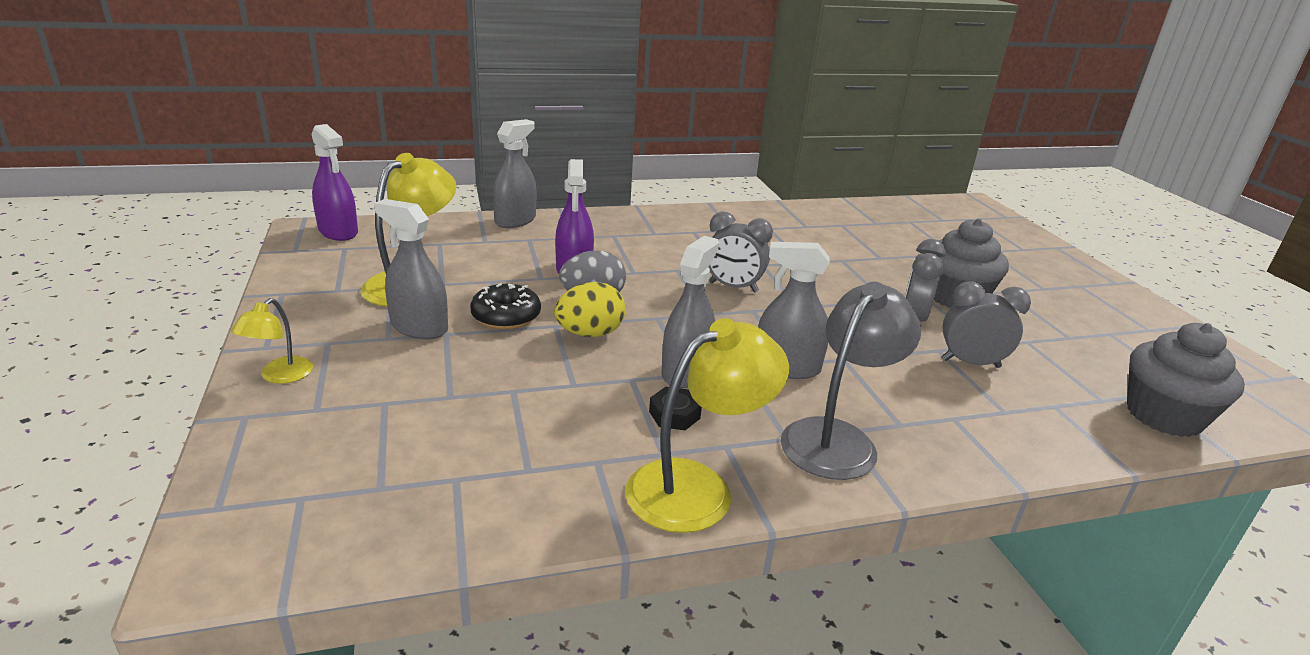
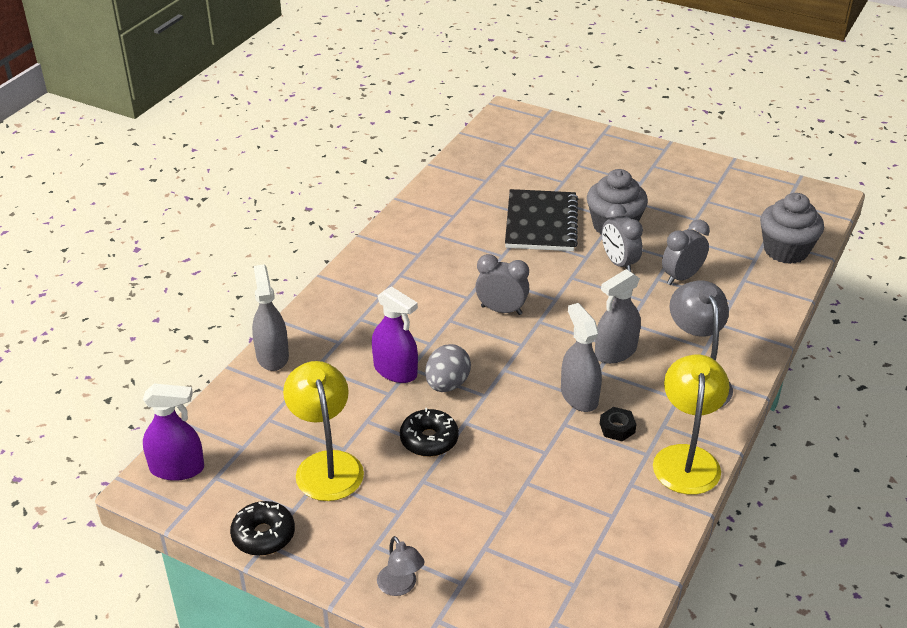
camera: 45 degrees left, 10 degrees up
yellow lamp [231,298,313,384] -> grey lamp [377,536,425,596]
grey spray bottle [374,199,448,339] -> none
yellow egg [554,282,625,337] -> none
grey clock [709,211,773,292] -> grey clock turned 135 degrees counterclockwise [475,254,529,315]
none -> black donut [230,501,295,556]
none -> black notebook [505,189,578,251]

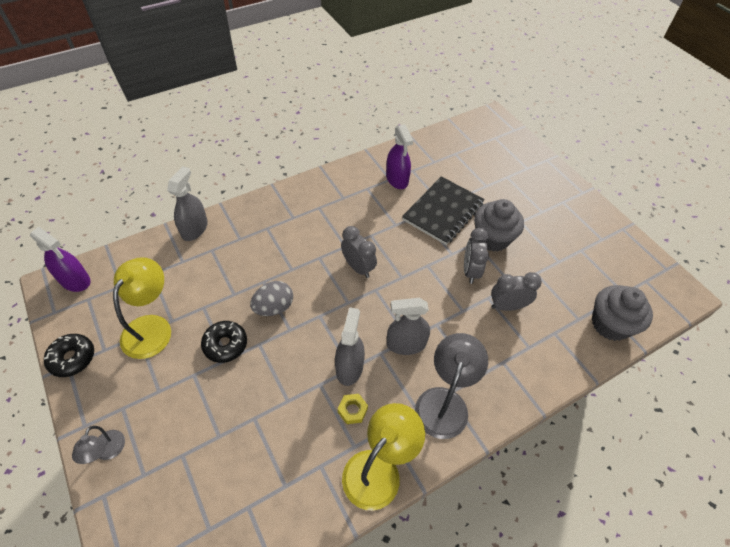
camera: 30 degrees right, 15 degrees up
purple spray bottle [372,286,418,383] -> purple spray bottle moved to [386,124,414,189]
black nut [600,407,636,441] -> yellow nut [338,394,368,424]

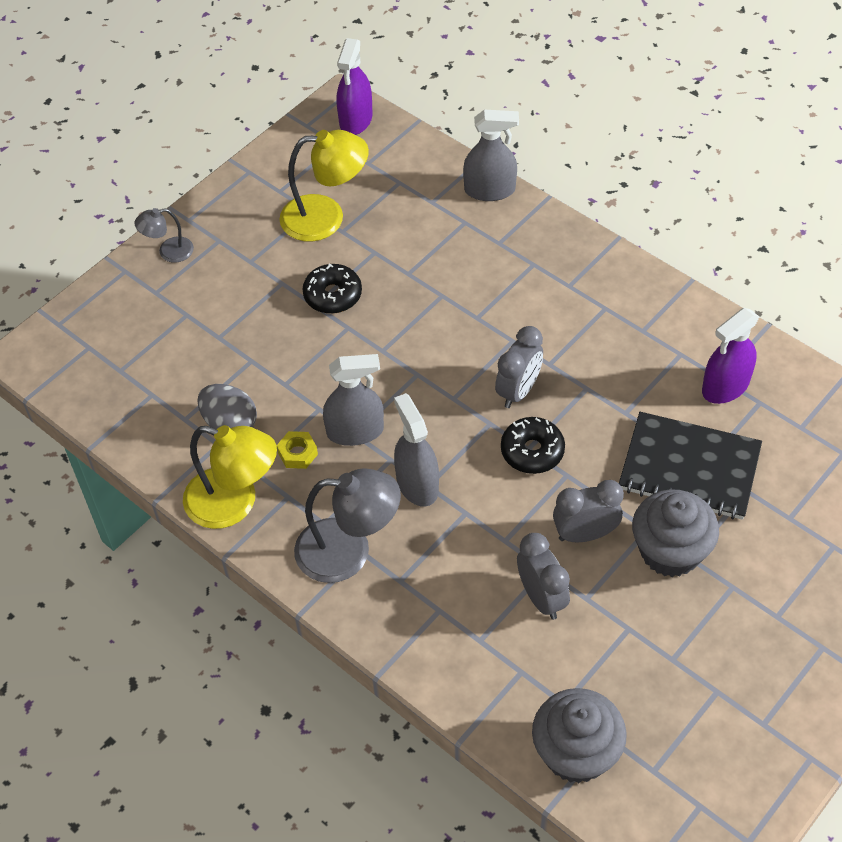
camera: 75 degrees right, 0 degrees up
black donut [44,334,94,377] -> black donut moved to [501,417,565,474]
grey egg [250,281,293,316] -> grey egg moved to [197,384,257,429]

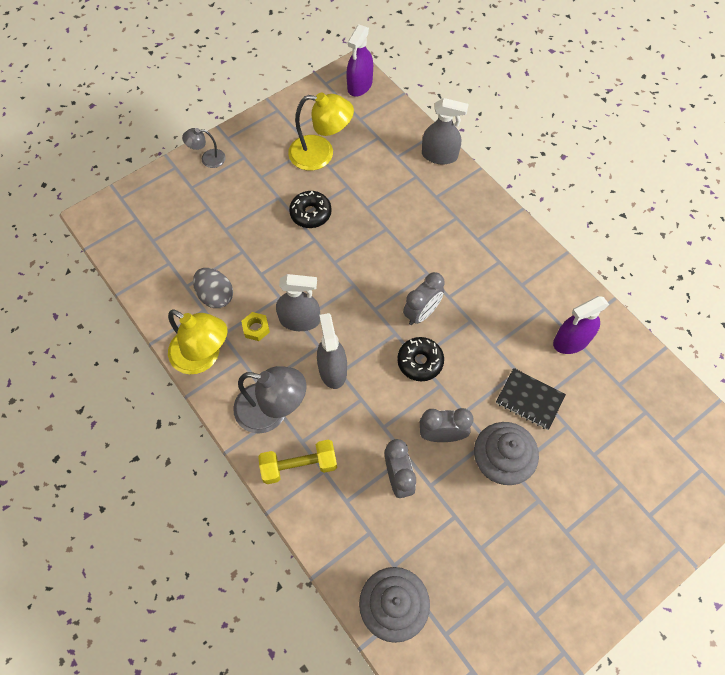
camera: 10 degrees right, 10 degrees up
black notebook [619,412,762,520] -> black notebook [496,368,566,430], size x0.62
none -> yellow dumbbell [258,439,337,484]

